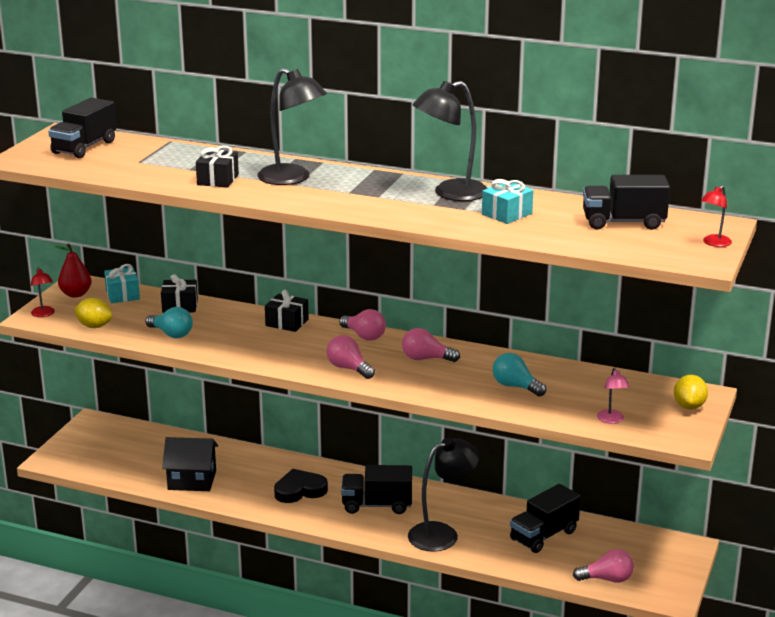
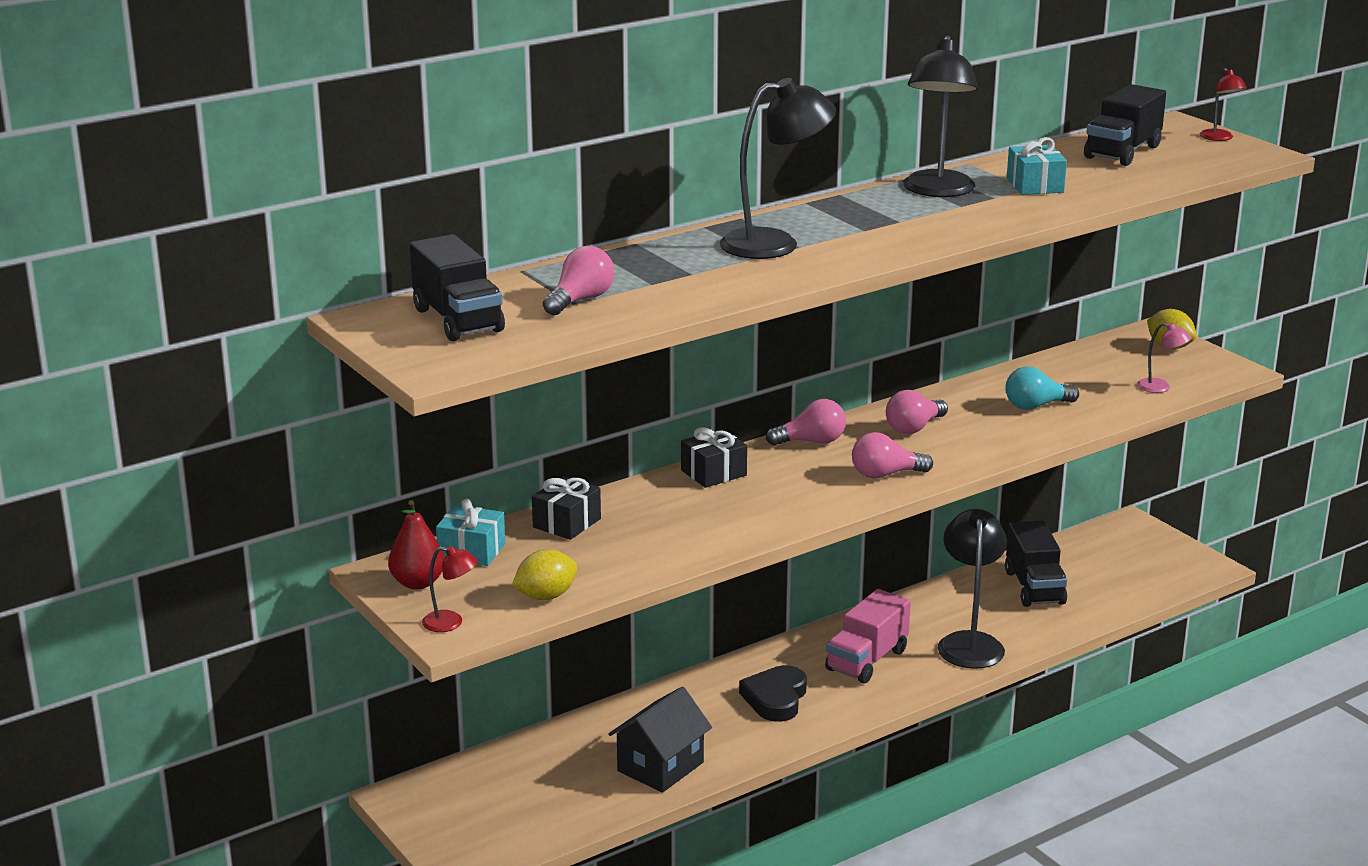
camera: 55 degrees left, 0 degrees up
turquoise light bulb [145,307,193,338] -> none
black gift [196,146,239,188] -> none
black truck [341,465,412,514] -> pink truck [825,589,911,683]
pink light bulb [573,549,634,583] -> pink light bulb moved to [543,246,614,315]

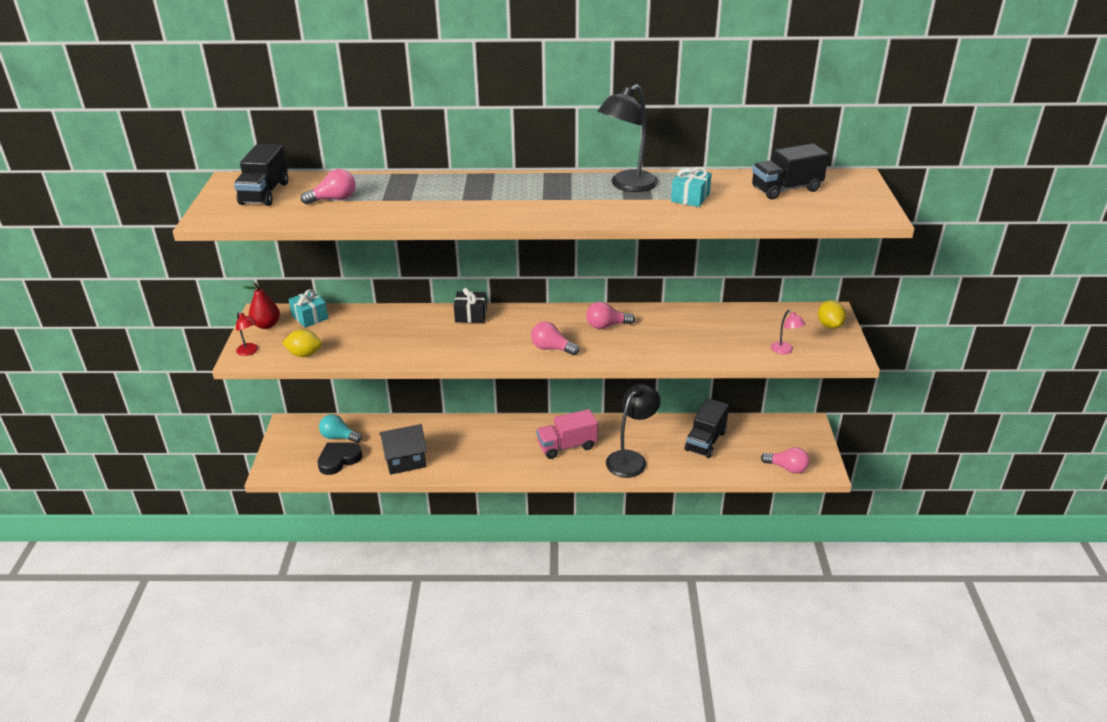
camera: 35 degrees right, 10 degrees up
black gift [532,476,601,540] -> none
black lamp [720,78,836,259] -> none
black heart [739,665,807,722] -> black heart moved to [317,442,362,475]
pink light bulb [766,399,846,446] -> pink light bulb moved to [761,447,810,474]
turquoise light bulb [1005,367,1079,410] -> turquoise light bulb moved to [319,414,362,443]
red lamp [1200,68,1247,141] -> none

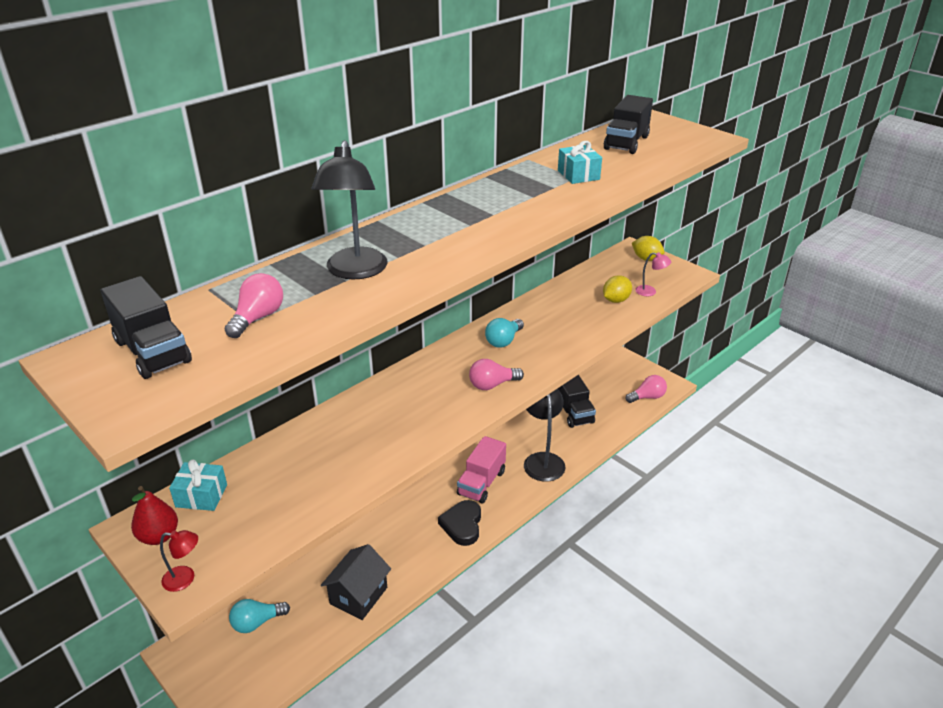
camera: 45 degrees left, 0 degrees up
yellow lemon [282,329,322,357] -> yellow lemon moved to [603,276,632,303]
black heart [317,442,362,475] -> black heart moved to [438,500,481,546]
black gift [454,288,487,323] -> none
pink light bulb [586,302,635,329] -> turquoise light bulb [485,318,524,348]
black lamp [598,84,658,192] -> black lamp moved to [311,140,388,279]

